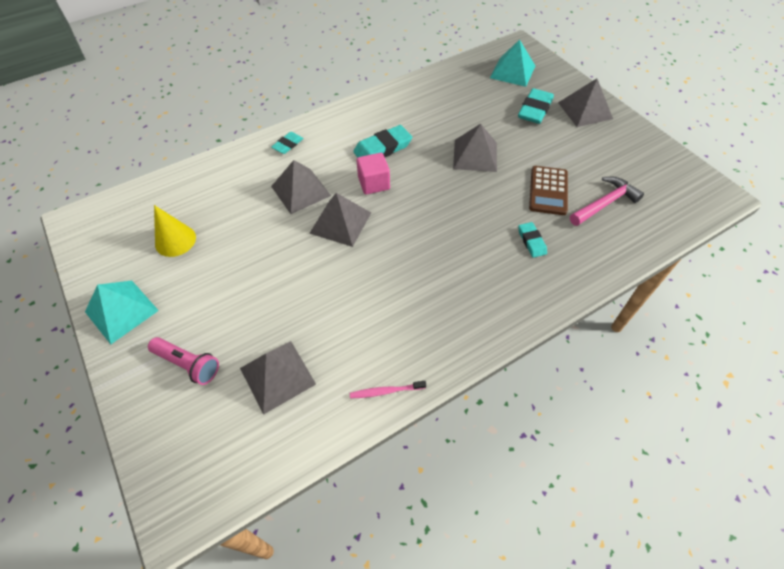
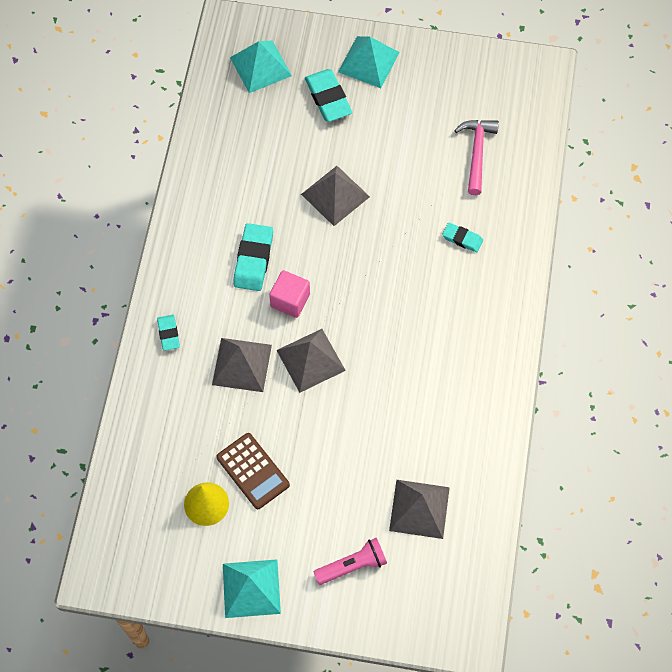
camera: 50 degrees left, 10 degrees up
pink toothbrush [350,381,426,398] -> none
brown calculator [529,166,568,215] -> brown calculator moved to [216,433,290,509]
grey pyramid [558,78,613,127] -> turquoise pyramid [338,36,400,88]

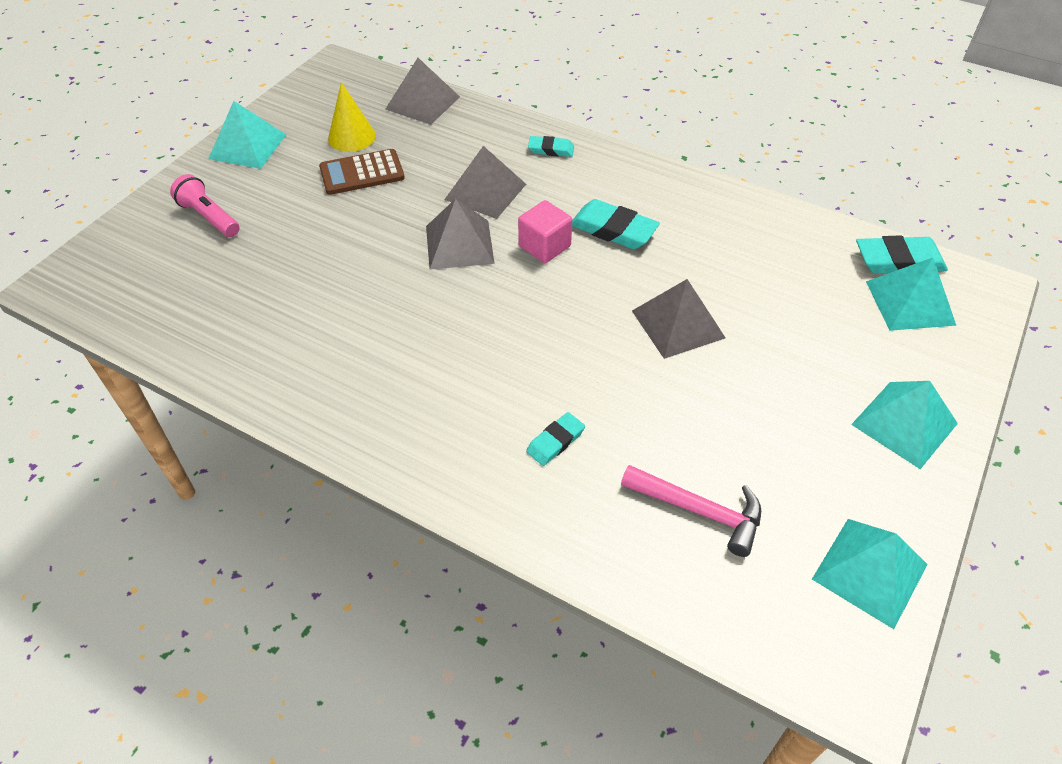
camera: 110 degrees right, 15 degrees down
turquoise eraser [305,69,353,122] -> turquoise eraser moved to [856,235,948,274]
pink flashlight [314,538,387,585] -> pink flashlight turned 135 degrees clockwise [170,174,240,237]
grey pyramid [389,480,450,539] -> grey pyramid moved to [386,58,460,125]
none -> turquoise pyramid [812,519,928,629]

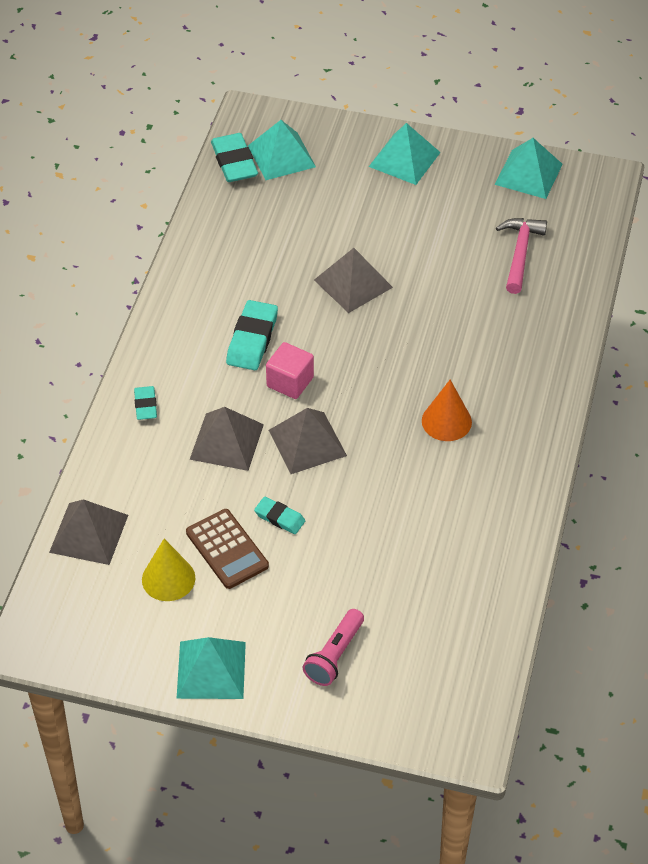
camera: 105 degrees left, 0 degrees up
turquoise eraser [526,412,585,466] -> turquoise eraser moved to [254,497,305,534]
none -> orange cone [422,380,472,441]

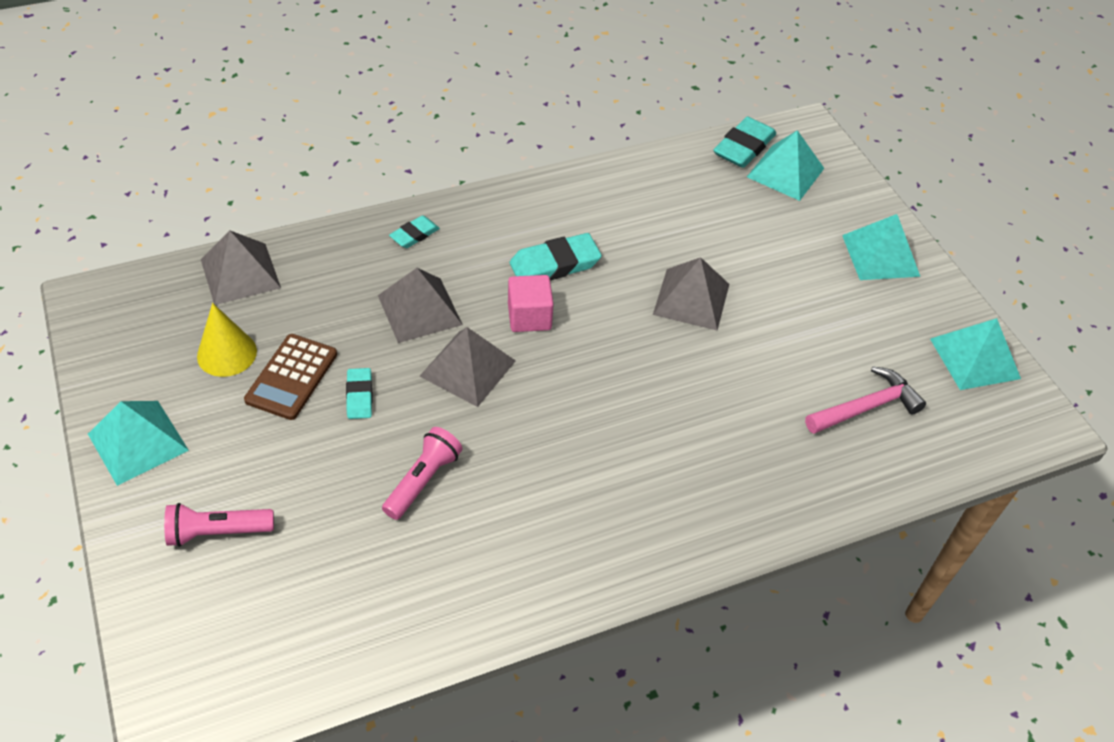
camera: 50 degrees right, 0 degrees up
orange cone [422,380,472,441] -> none
none -> pink flashlight [382,427,462,520]

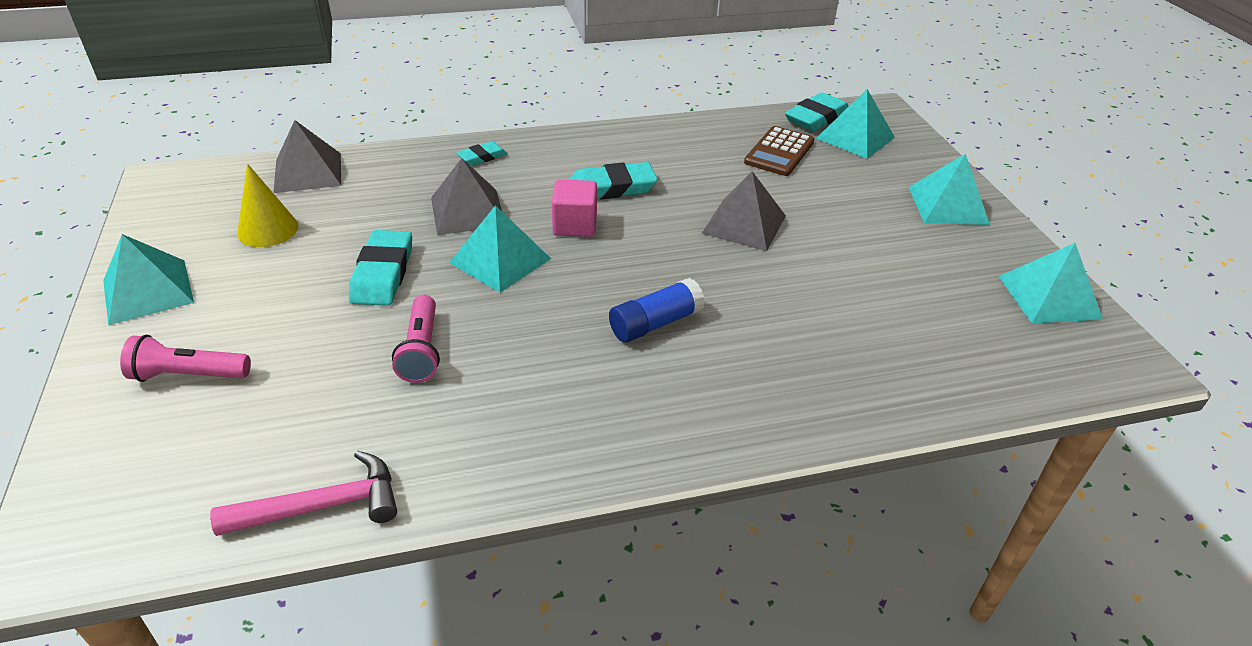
camera: 10 degrees right, 10 degrees down
brown calculator [244,334,337,420] -> brown calculator moved to [744,126,815,176]
turquoise eraser [346,368,372,419] -> turquoise eraser [349,230,412,306], size x1.71
pink flashlight [382,427,462,520] -> pink flashlight turned 135 degrees clockwise [392,295,440,383]
grey pyramid [420,327,516,407] -> turquoise pyramid [449,205,551,293]
pink hammer [805,366,926,434] -> pink hammer moved to [210,450,397,536]
none -> blue glue stick [609,278,705,343]

